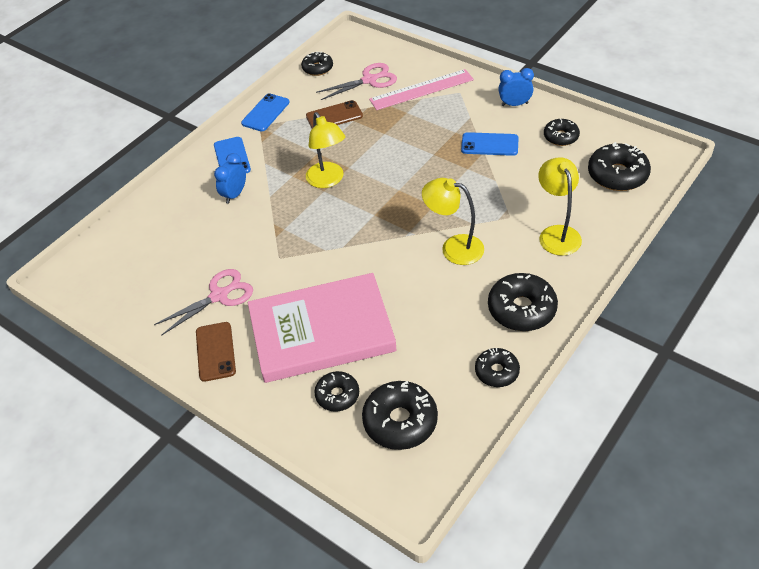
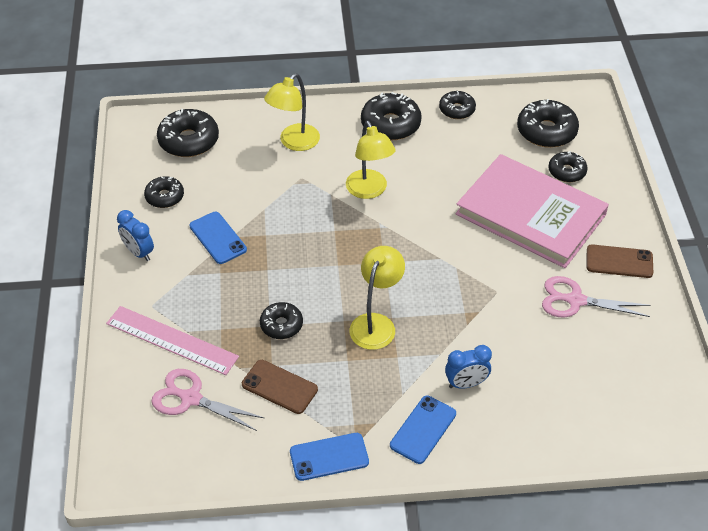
camera: 135 degrees left, 0 degrees up
brown phone [196,322,236,382] -> brown phone turned 60 degrees clockwise [586,244,653,278]
black donut [301,51,333,76] -> black donut moved to [260,302,303,339]

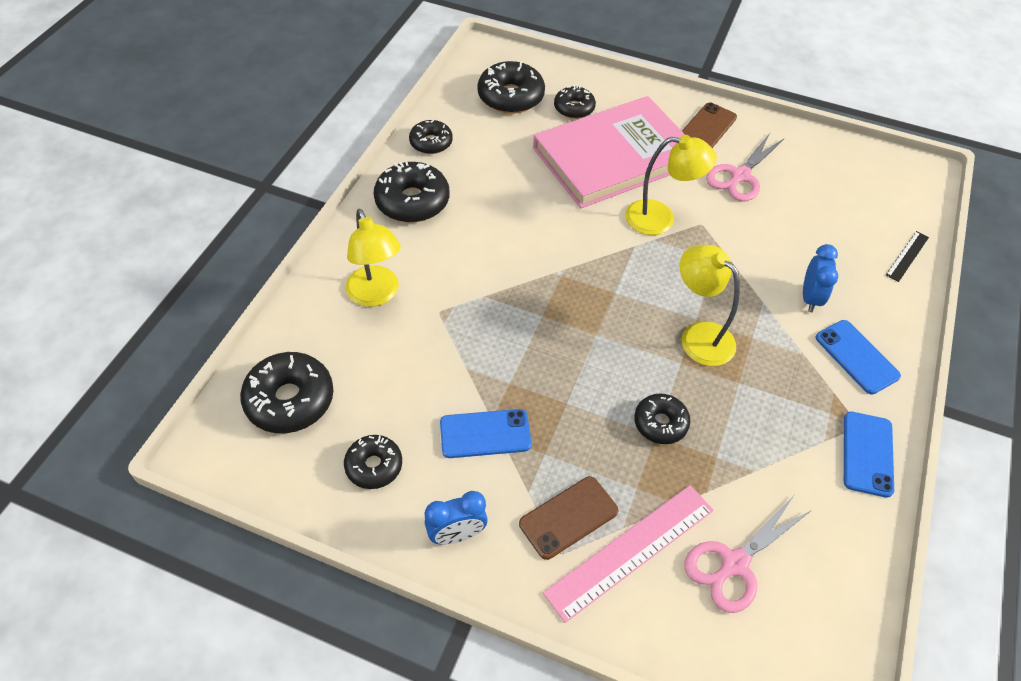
camera: 65 degrees left, 5 degrees up
brown phone [242,360,318,414] -> brown phone moved to [519,476,618,560]
yellow lamp [346,120,396,199] -> yellow lamp moved to [625,135,717,235]
none -> black ruler [886,231,929,282]

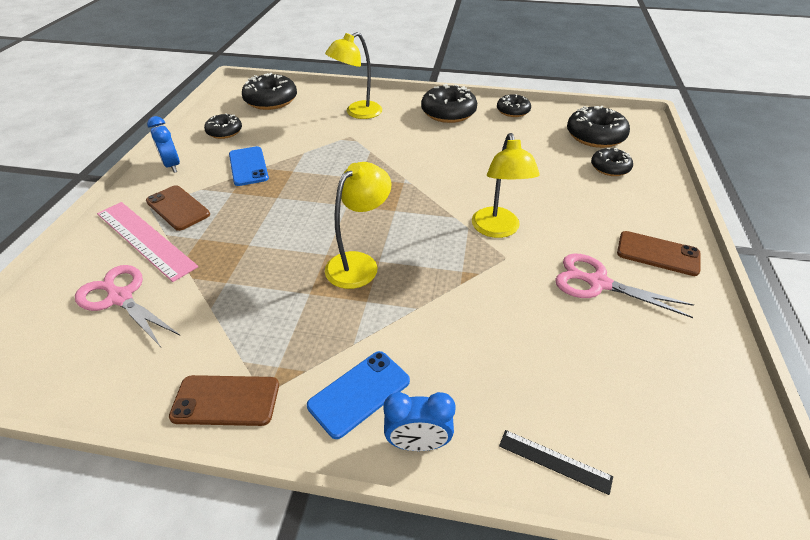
camera: 80 degrees right, 10 degrees down
pink book [533,96,685,208] -> none
black donut [634,393,690,444] -> none
blue clock [803,244,838,312] -> blue clock moved to [383,392,456,451]
blue phone [844,412,894,498] -> brown phone [169,375,279,426]

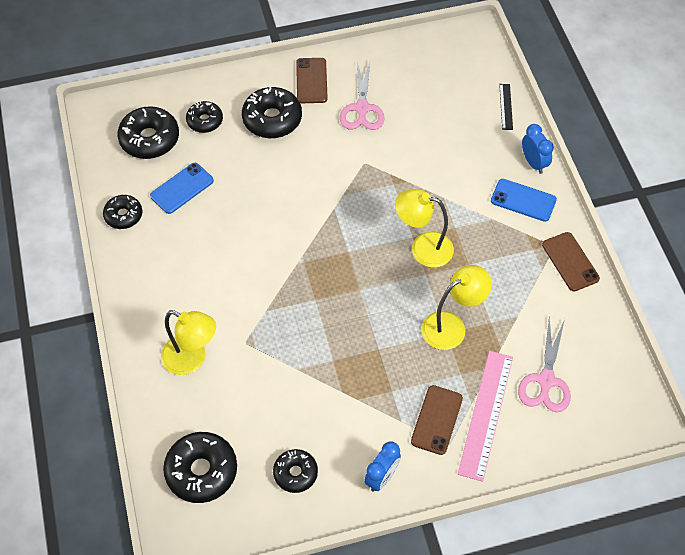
camera: 115 degrees left, 15 degrees up
blue phone [229,146,269,186] -> blue phone moved to [150,163,214,214]
black donut [421,84,477,123] -> black donut moved to [242,87,302,138]
yellow lamp [472,133,540,238] -> yellow lamp moved to [422,265,492,350]

